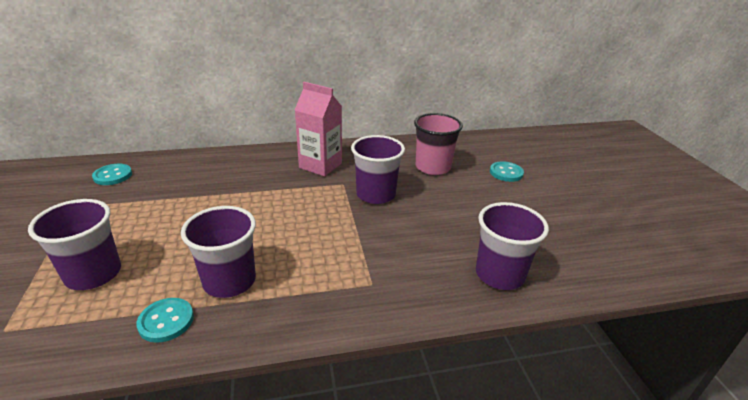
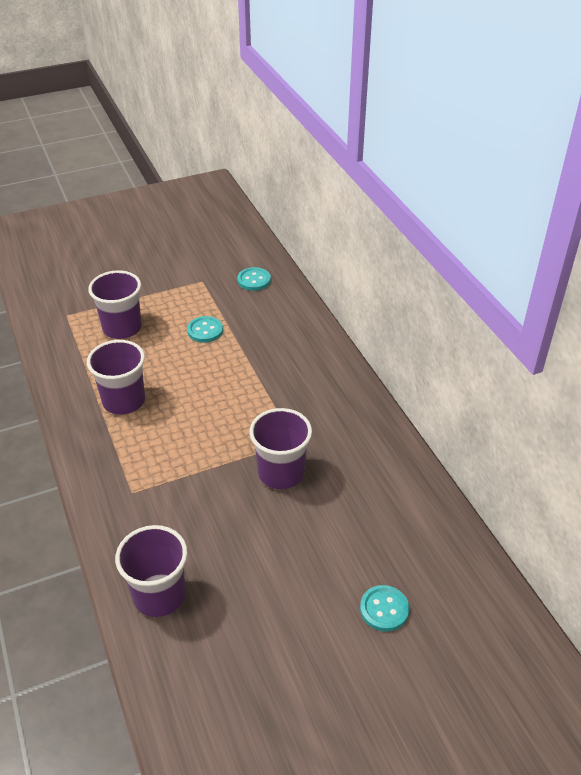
camera: 80 degrees right, 10 degrees up
turquoise button [136,298,194,343] -> turquoise button moved to [187,316,223,343]
pink carton [295,82,342,176] -> none
pink cup [414,113,463,175] -> none

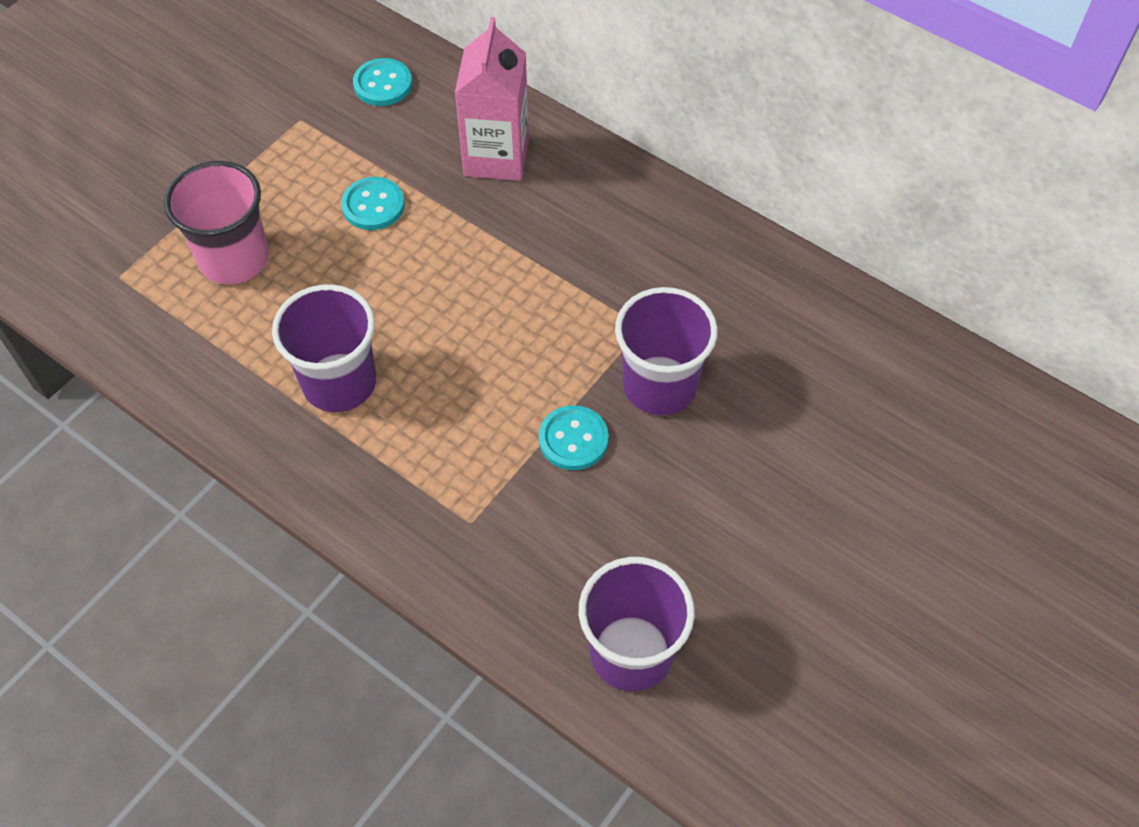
camera: 30 degrees left, 15 degrees up
purple cup [88,270,142,339] -> pink cup [164,161,269,285]
turquoise button [360,585,409,632] -> turquoise button moved to [539,405,609,470]
none -> pink carton [455,17,529,181]

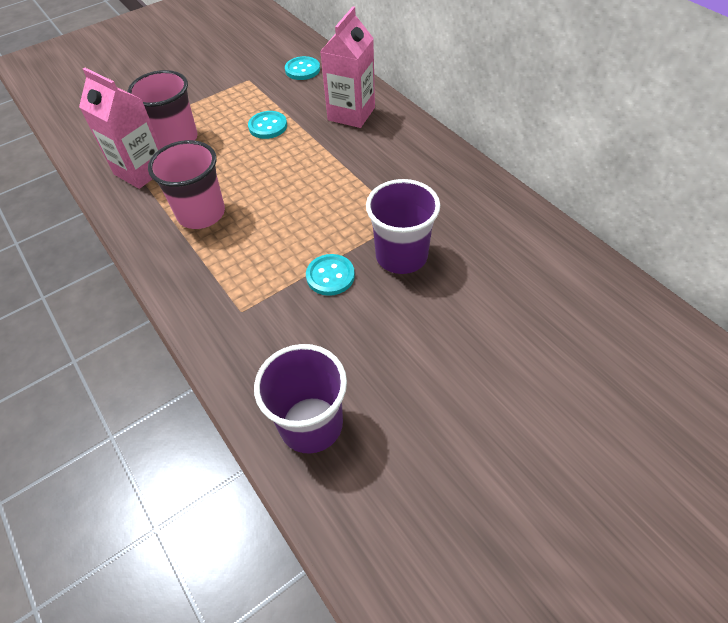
camera: 20 degrees right, 5 degrees down
purple cup [272,284,376,412] -> pink cup [148,140,225,229]
none -> pink carton [79,68,161,189]

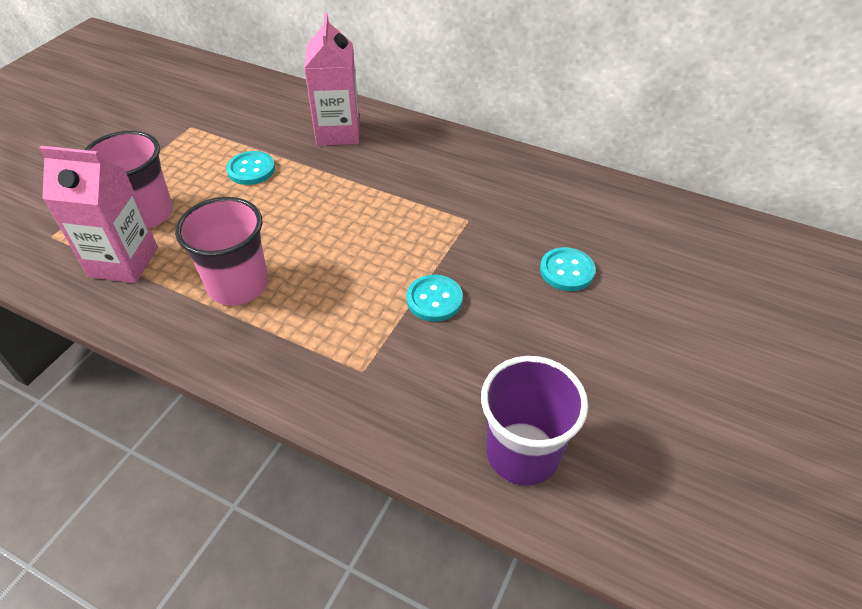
camera: 30 degrees left, 5 degrees down
turquoise button [285,56,320,80] -> turquoise button moved to [540,247,596,291]
purple cup [366,179,440,274] -> none

